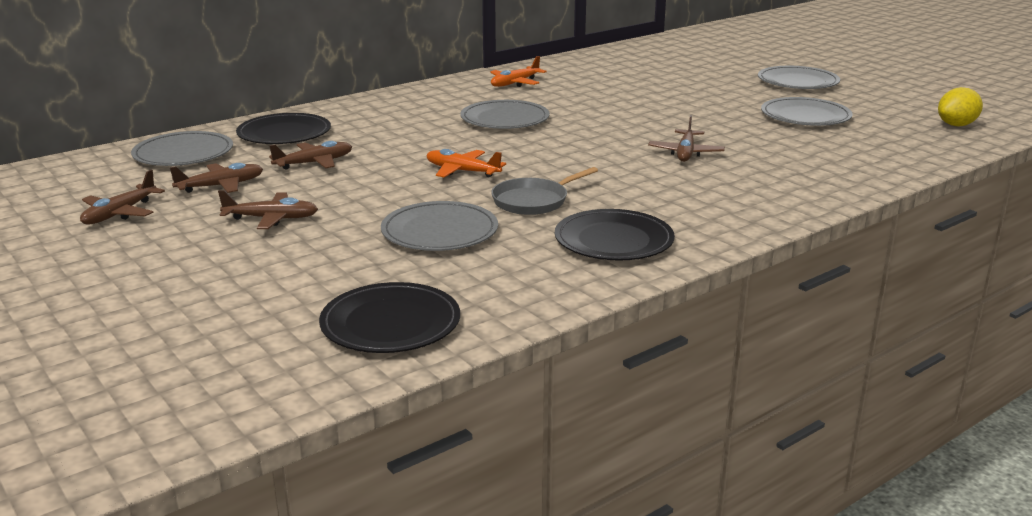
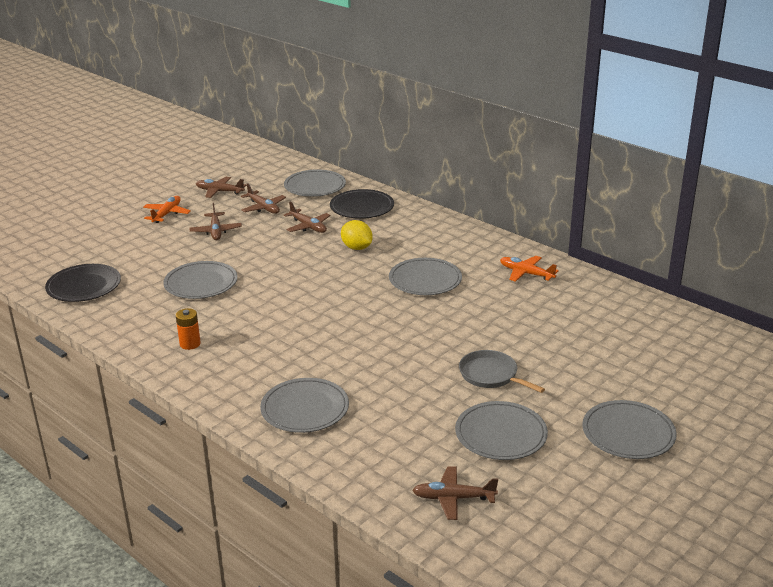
camera: 80 degrees right, 5 degrees up
orange plane [426,149,506,178] -> orange plane moved to [143,196,191,223]
grey pan [491,167,598,215] -> grey pan moved to [459,350,545,393]
black plate [555,209,675,260] -> orange battery [176,308,201,350]
brown plane [648,115,725,162] -> brown plane moved to [412,466,498,520]
yellow lemon [938,87,983,126] -> yellow lemon moved to [341,220,373,250]
none -> grey plate [260,378,349,433]

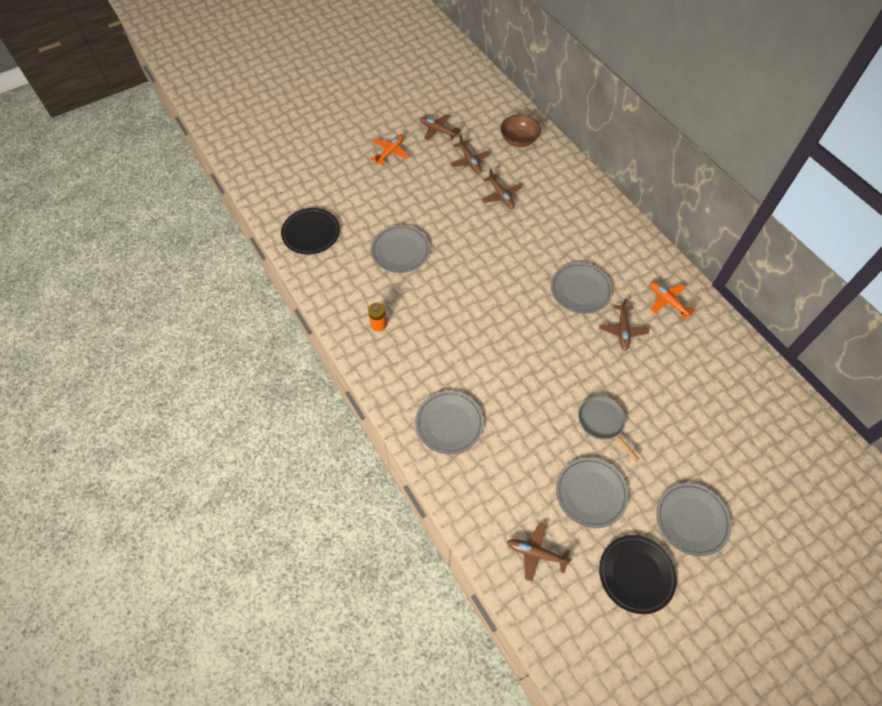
camera: 15 degrees right, 30 degrees up
brown plane [190,203,242,240] -> brown plane moved to [599,298,649,351]
grey plate [284,169,346,197] -> brown bowl [500,115,541,147]
black plate [330,189,394,219] -> black plate moved to [599,535,677,614]
yellow lemon [341,220,373,250] -> none

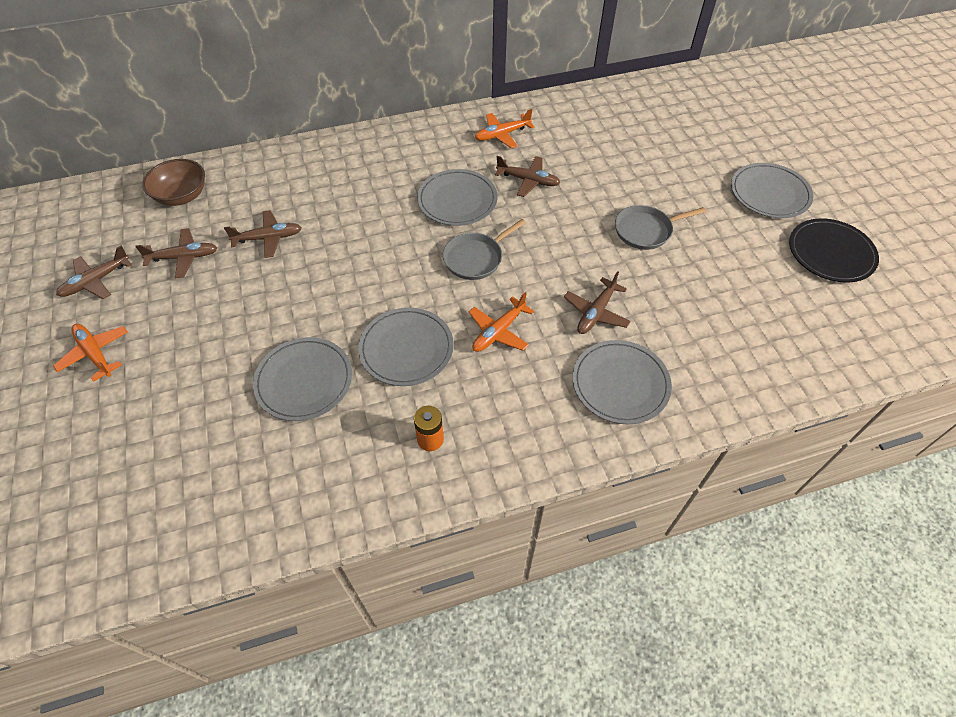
camera: 75 degrees left, 5 degrees down
black plate [281,208,340,254] -> none
brown plane [507,523,572,582] -> brown plane moved to [564,271,631,334]
grey plate [556,457,629,528] -> grey plate moved to [358,308,454,386]
none -> grey pan [443,219,526,280]
none -> orange plane [469,292,534,352]

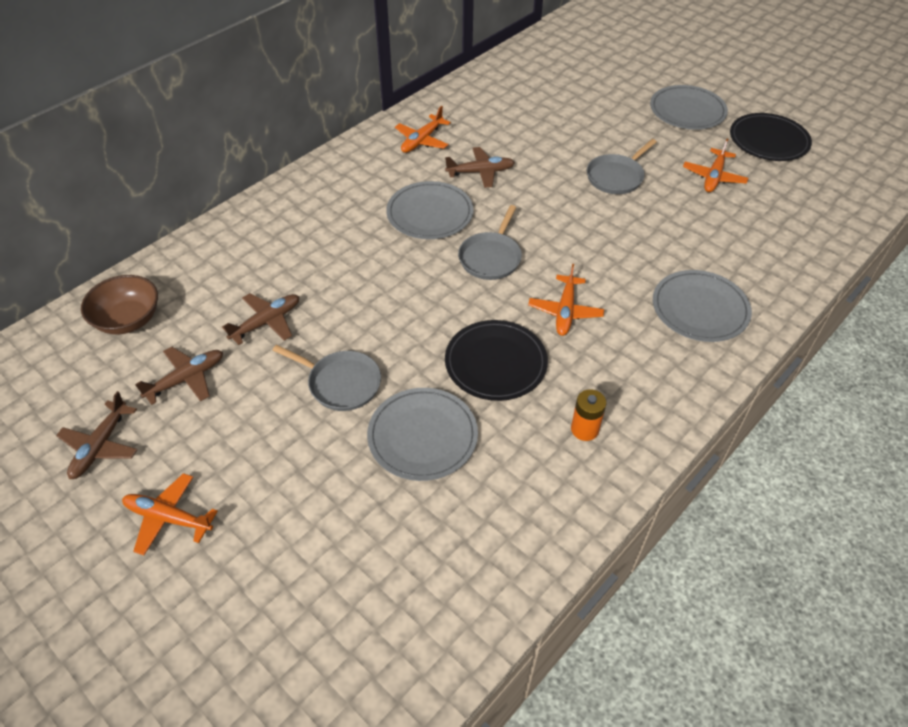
camera: 30 degrees left, 5 degrees down
grey plate [358,308,454,386] -> black plate [445,320,548,401]
brown plane [564,271,631,334] -> none
none -> grey pan [272,345,381,411]
none -> orange plane [683,139,749,192]

